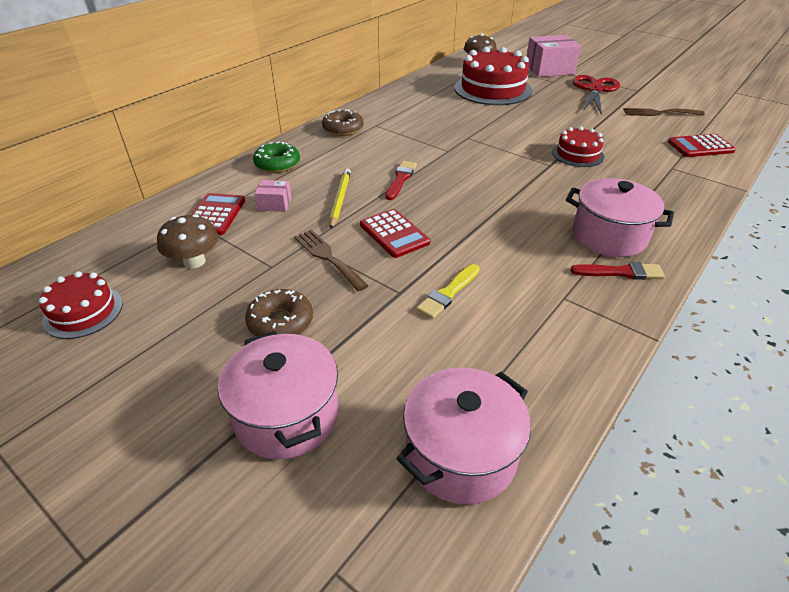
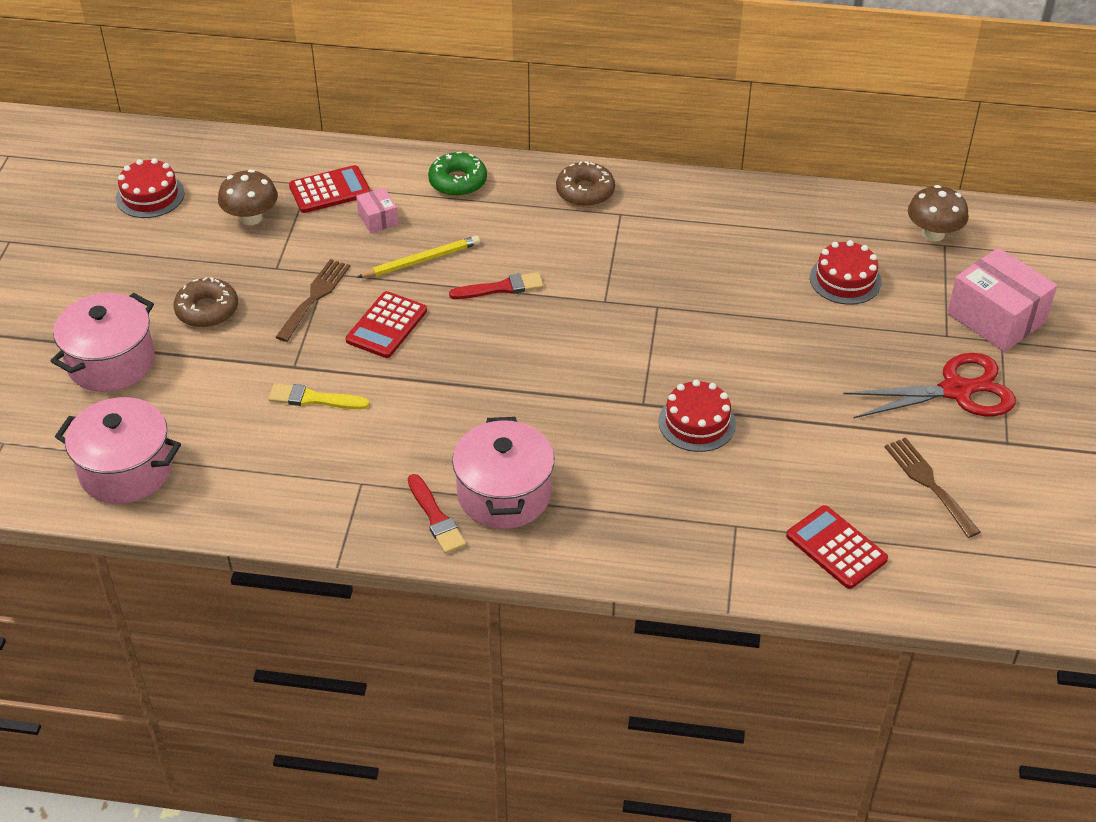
camera: 60 degrees right, 5 degrees up
red cake [454,47,532,105] -> red cake [810,240,882,305], size x0.54

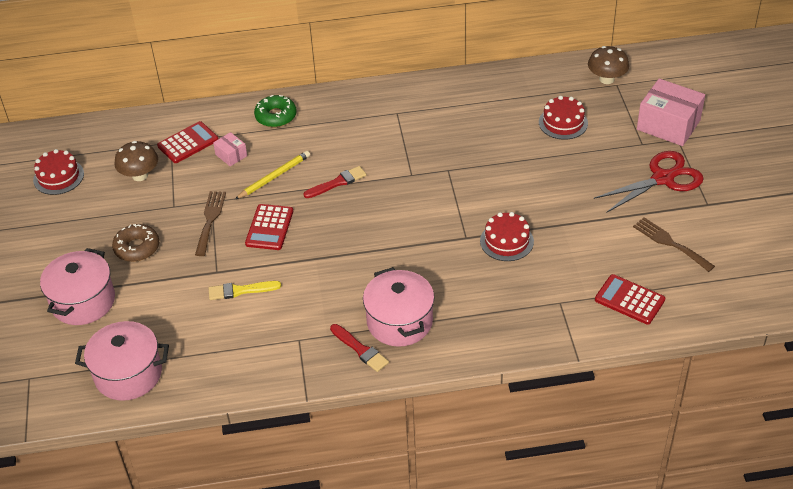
camera: 15 degrees left, 0 degrees up
brown donut [556,161,615,207] -> none

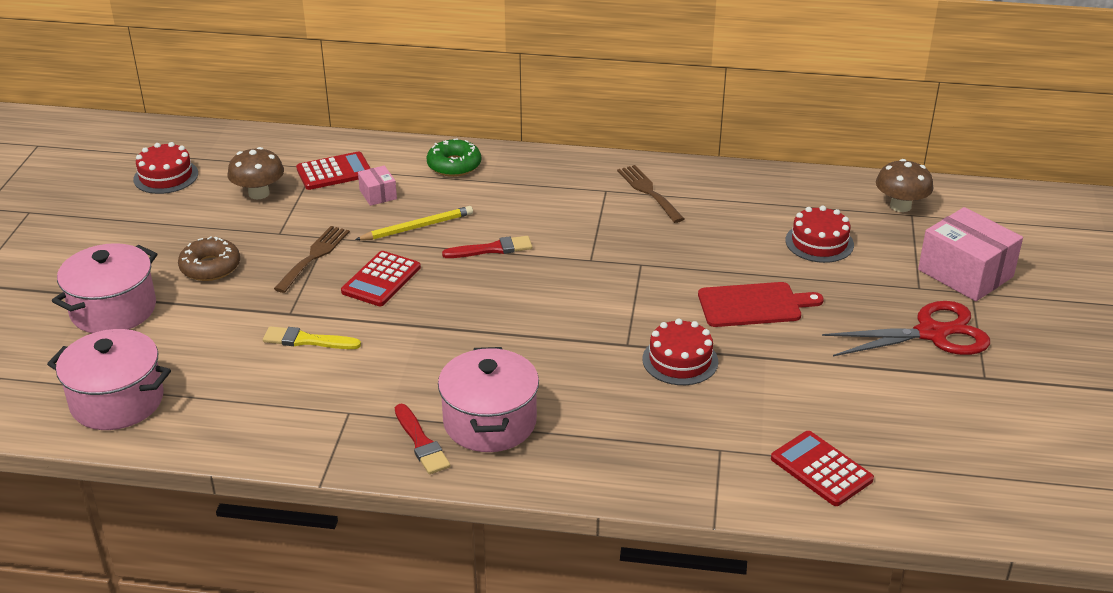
camera: 15 degrees right, 10 degrees down
brown fork [633,217,715,272] -> brown fork moved to [617,165,684,223]
none -> red cutting board [698,282,824,327]

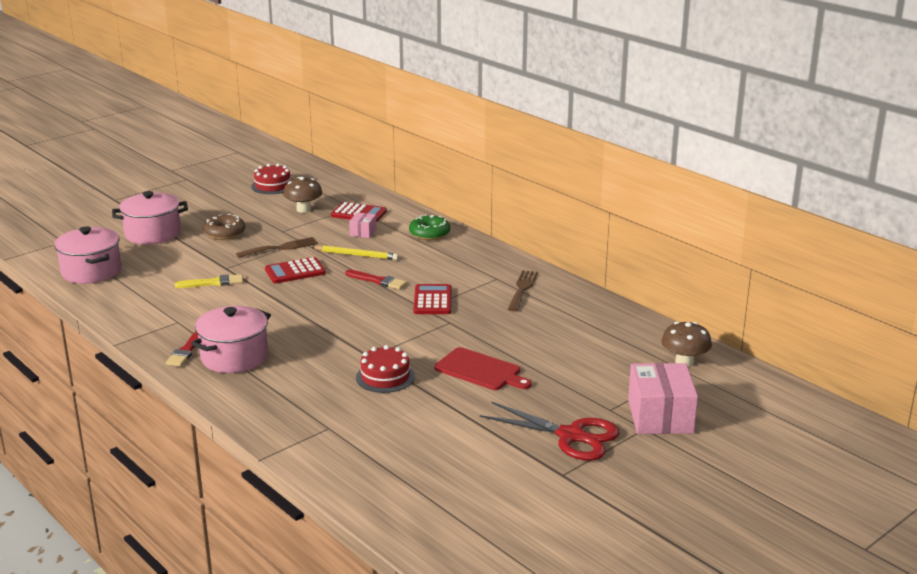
camera: 40 degrees right, 10 degrees down
yellow brush [263,326,361,349] -> yellow brush turned 120 degrees clockwise [175,274,243,288]
red calculator [771,431,874,506] -> red calculator moved to [413,284,452,314]
red cake [785,206,854,263] -> none

